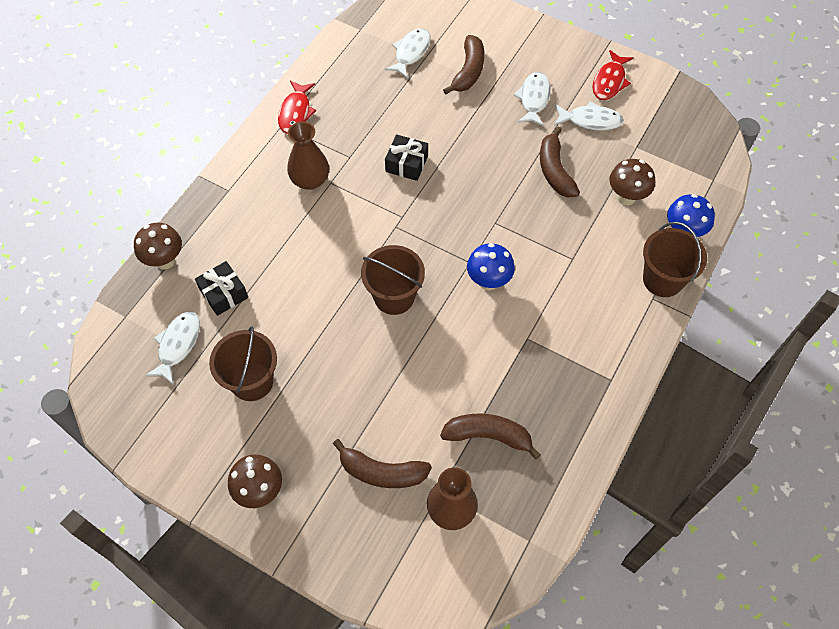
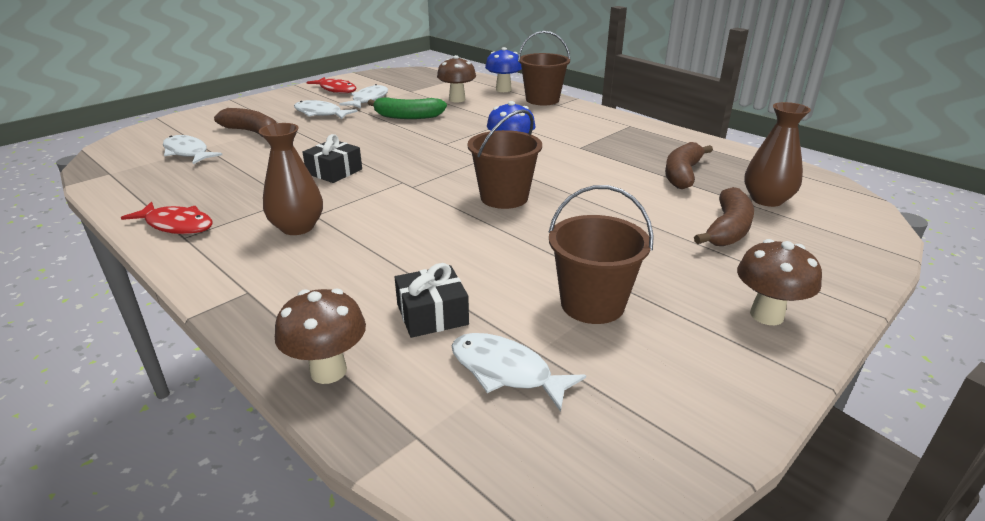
camera: 75 degrees left, 30 degrees down
brown banana [540,127,580,197] -> green banana [368,97,447,119]

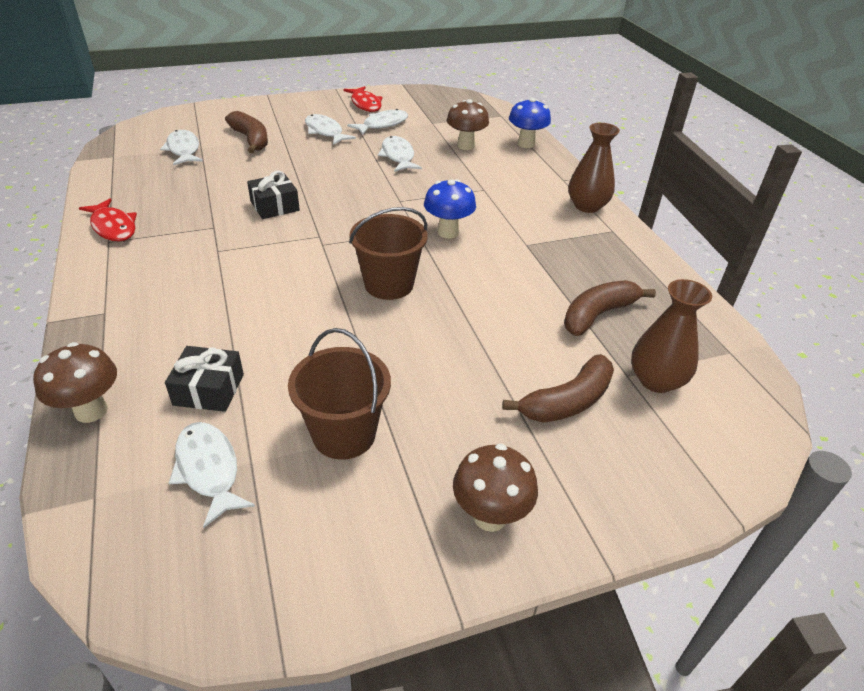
camera: 25 degrees right, 10 degrees up
brown vase [259,123,323,235] -> brown vase moved to [569,123,620,213]
green banana [368,97,447,119] -> white fish [378,136,422,172]
brown bucket [518,31,570,105] -> none

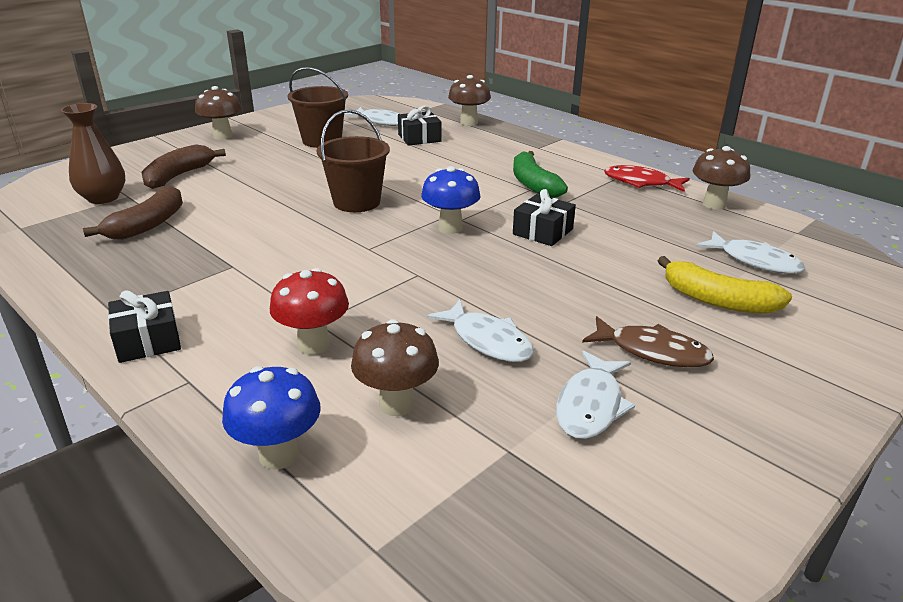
camera: 155 degrees right, 10 degrees down
brown banana [225,111,268,153] -> yellow banana [658,256,792,314]
white fish [305,114,356,145] -> brown fish [582,316,714,368]
red fish [344,86,383,112] -> none
blue mushroom [424,179,476,238] -> blue mushroom moved to [421,166,480,234]
brown vase [569,123,620,213] -> black gift [108,290,181,363]
none -> red mushroom [270,268,349,355]
none -> green banana [513,151,568,198]
none -> brown mushroom [693,146,750,210]

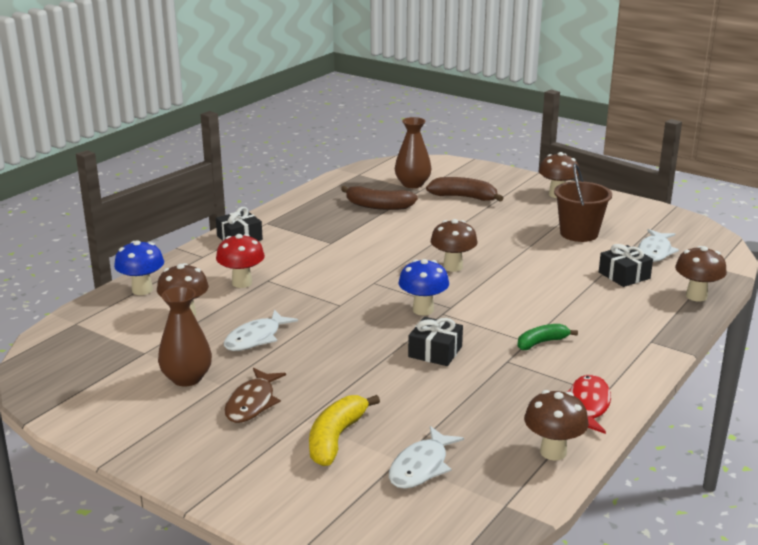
camera: 80 degrees right, 5 degrees down
brown bucket [317,110,390,212] -> brown mushroom [431,219,477,272]
green banana [513,151,568,198] -> green banana [517,324,578,350], size x0.66
white fish [556,351,635,439] -> brown vase [158,287,212,386]

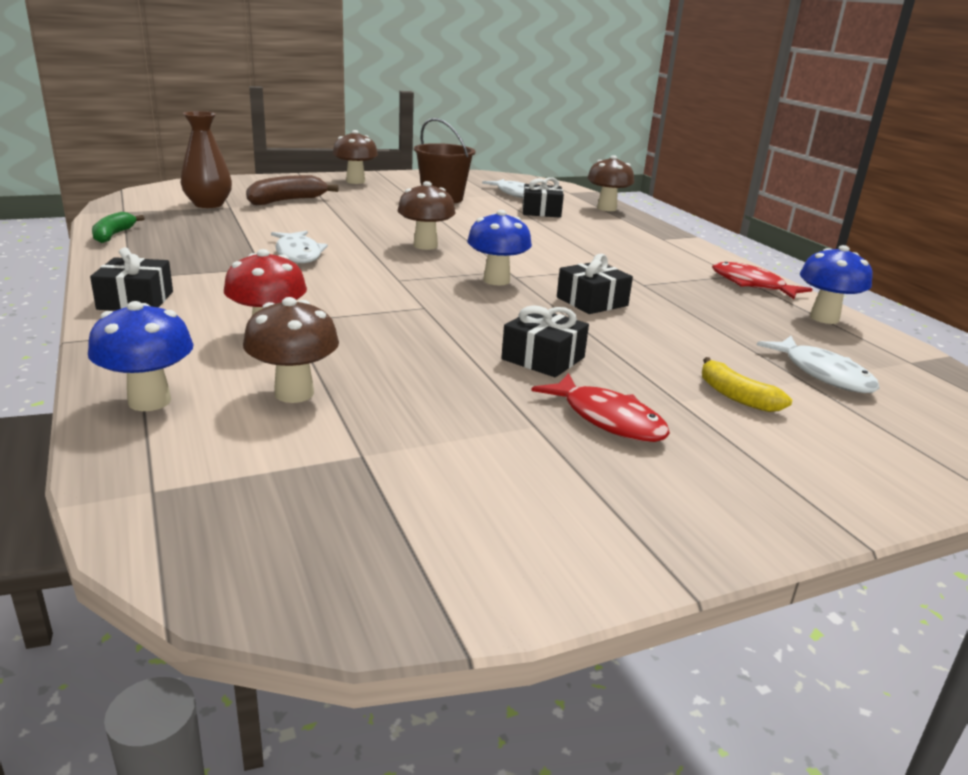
camera: 60 degrees left, 0 degrees up
brown vase [158,287,212,386] -> none
white fish [224,310,298,351] -> white fish moved to [271,231,328,263]
brown fish [225,368,286,423] -> red fish [531,373,670,442]
yellow banana [309,395,380,466] -> yellow banana [702,357,792,412], size x0.66
brown banana [341,186,418,210] -> none
green banana [517,324,578,350] -> green banana moved to [92,212,145,243]
brown mushroom [524,390,589,461] -> blue mushroom [800,245,873,324]
none -> black gift [501,305,589,377]

